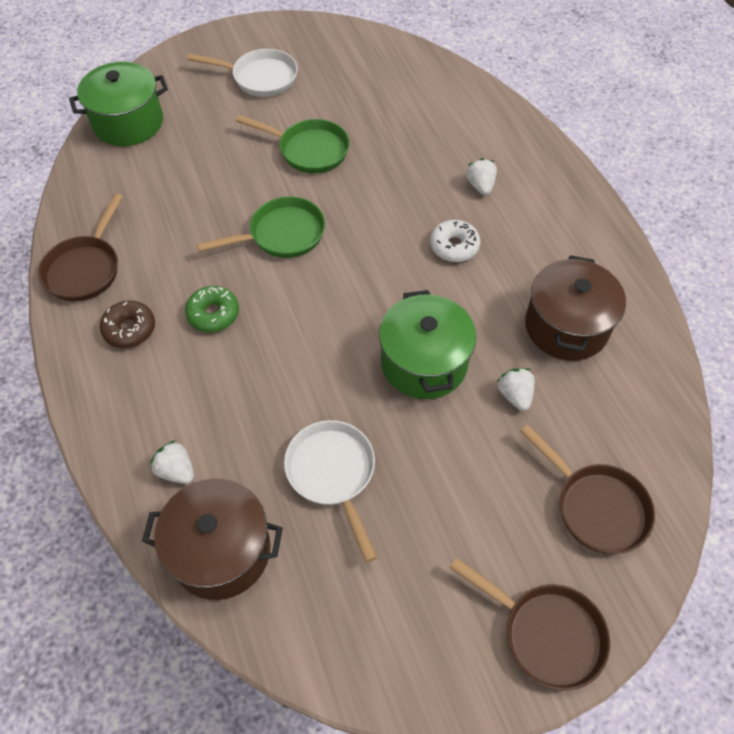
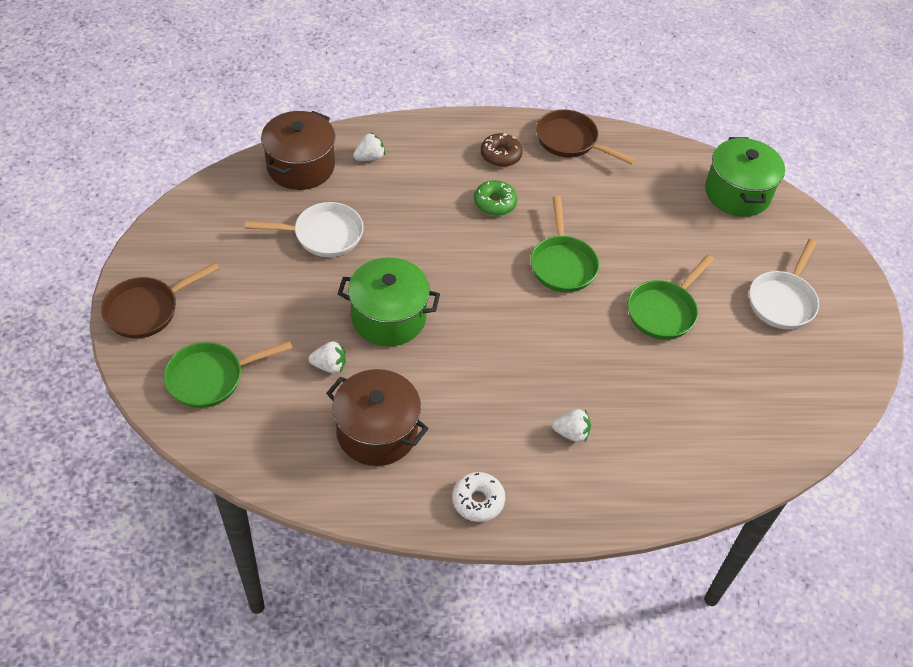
camera: 105 degrees right, 5 degrees down
white donut [430,220,480,262] -> white donut moved to [452,472,505,522]
brown pan [520,425,655,554] -> green pan [164,341,292,408]

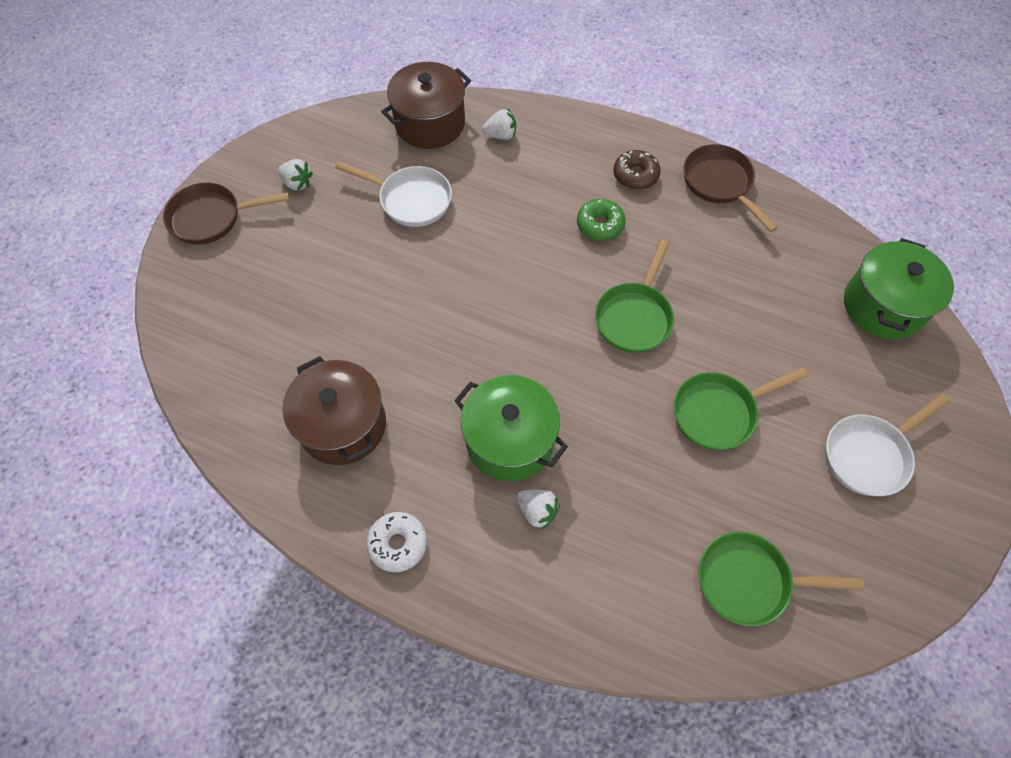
camera: 30 degrees right, 10 degrees up
green pan [164,341,292,408] -> green pan moved to [698,532,864,627]
white strawberry [308,341,346,373] -> white strawberry moved to [278,159,313,191]
green pot [338,257,440,346] -> green pot moved to [454,375,568,481]

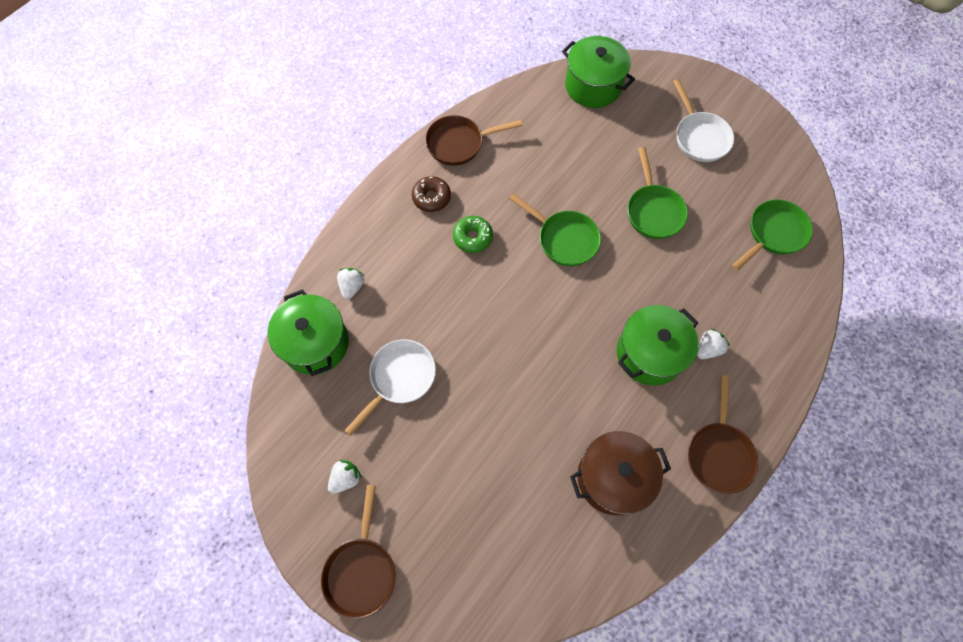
camera: 75 degrees left, 5 degrees up
white donut [367,512,427,572] -> brown pan [688,375,758,494]
brown pot [381,62,471,149] -> green pot [268,289,349,376]
green pan [698,532,864,627] -> green pan turned 150 degrees counterclockwise [732,199,813,271]

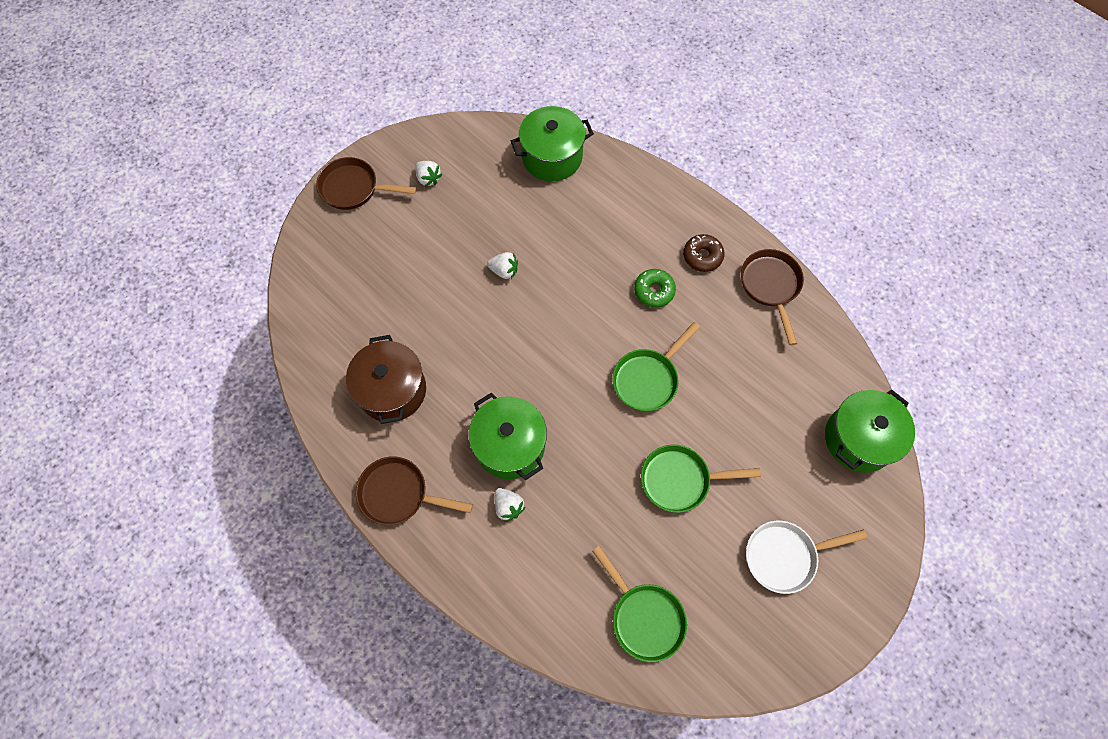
camera: 95 degrees right, 0 degrees up
white strawberry [337,268,364,300] -> white strawberry moved to [487,252,518,279]
white pan [344,339,436,436] -> none

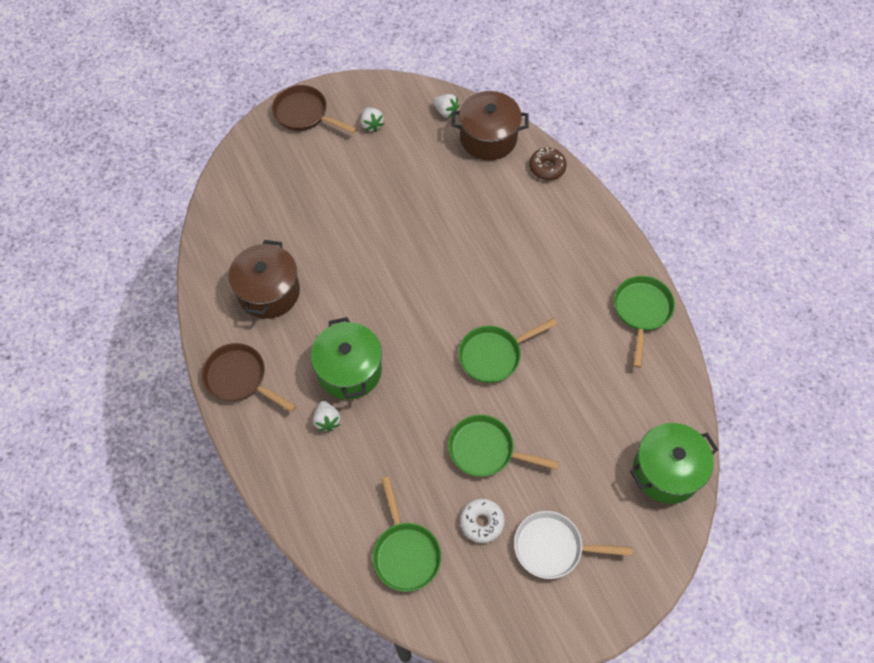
camera: 20 degrees right, 5 degrees down
white strawberry [487,252,518,279] -> white strawberry moved to [433,94,460,118]
green pot [511,106,594,181] -> brown pot [451,91,529,160]
green donut [634,269,676,307] -> none
brown donut [683,234,725,272] -> brown donut moved to [529,147,567,180]
brown pan [741,249,804,345] -> green pan [614,276,675,368]
none -> white donut [460,499,505,543]

